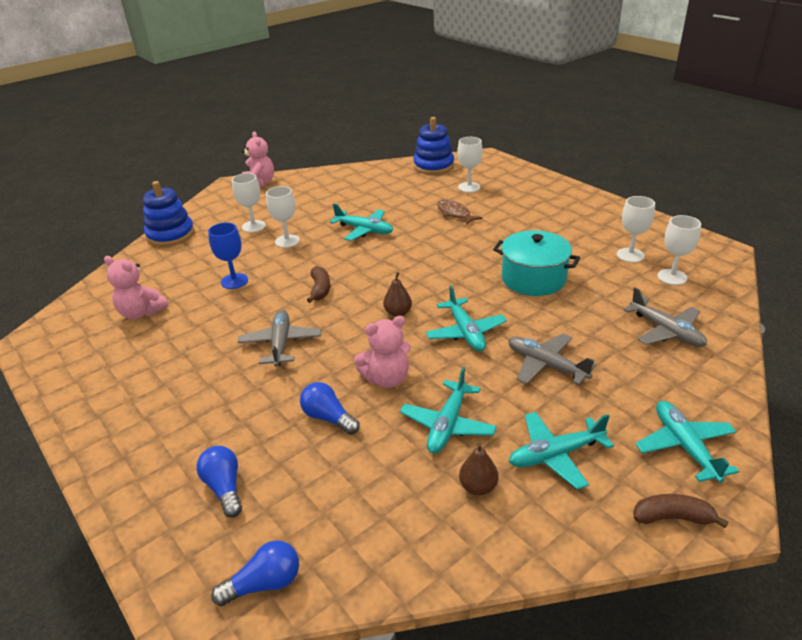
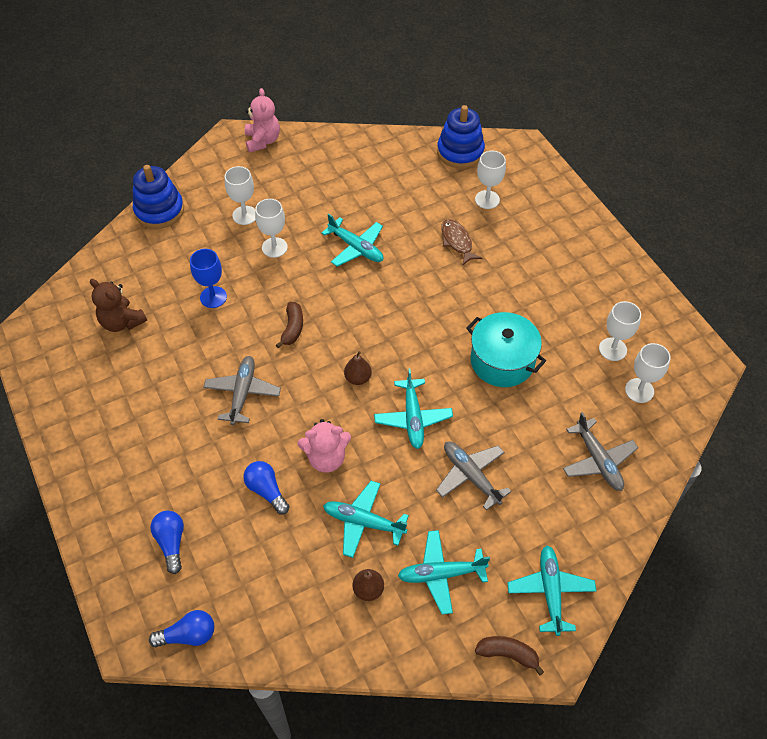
camera: 10 degrees right, 20 degrees up
pink teddy bear [104,256,168,319] -> brown teddy bear [90,279,147,332]
turquoise plane [400,367,497,454] -> turquoise plane turned 75 degrees clockwise [323,481,409,558]

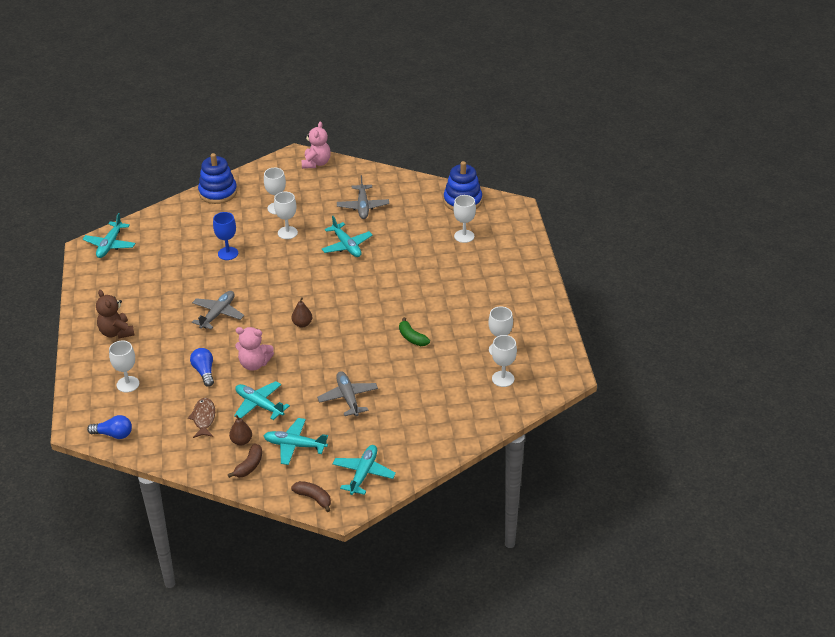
camera: 20 degrees right, 15 degrees down
brown teddy bear [90,279,147,332] -> brown teddy bear moved to [96,290,134,339]
blue light bulb [150,511,184,574] -> white goblet [109,340,139,393]
brown banana [276,302,303,348] -> brown banana moved to [228,444,262,478]
turquoise plane [374,369,453,449] -> turquoise plane moved to [83,213,136,258]
brown fish [441,219,482,266] -> brown fish moved to [188,398,215,438]
turquoise pot [466,312,546,387] -> green banana [399,317,430,346]
grey plane [563,412,638,491] -> grey plane moved to [337,175,389,219]

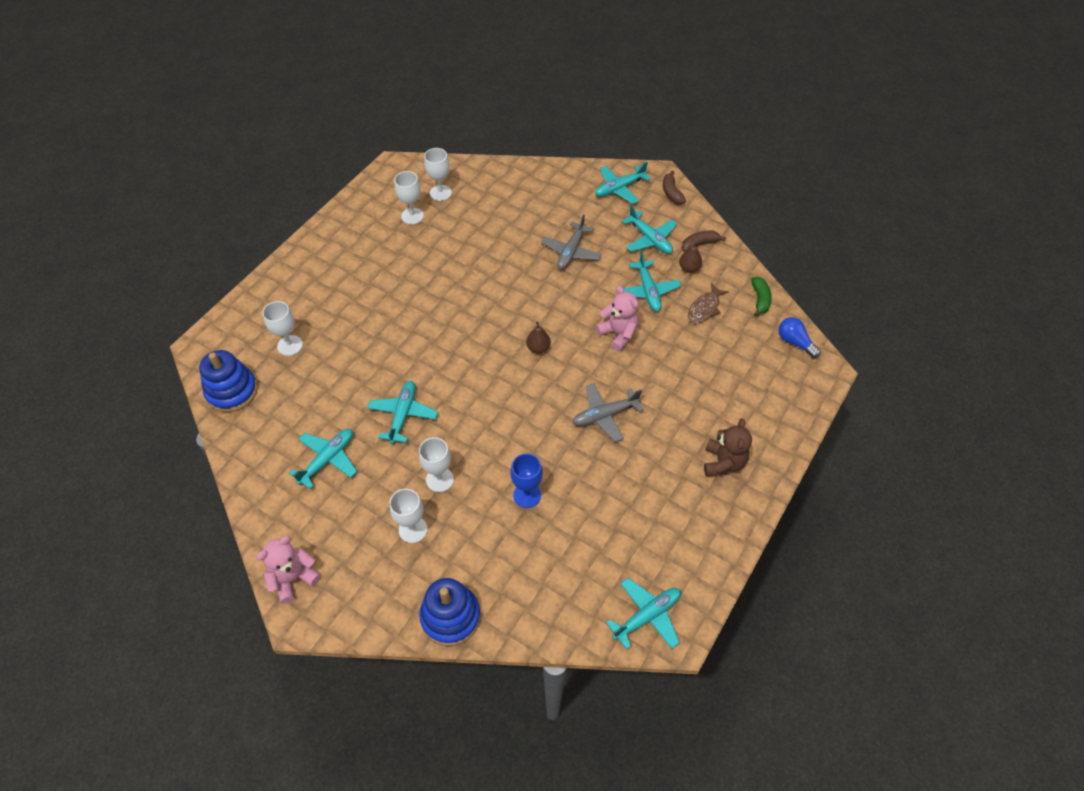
camera: 140 degrees left, 15 degrees up
white goblet [109,340,139,393] -> none
blue light bulb [190,348,214,387] -> none
grey plane [337,175,389,219] -> turquoise plane [289,429,357,489]
green banana [399,317,430,346] -> green banana moved to [751,277,772,317]

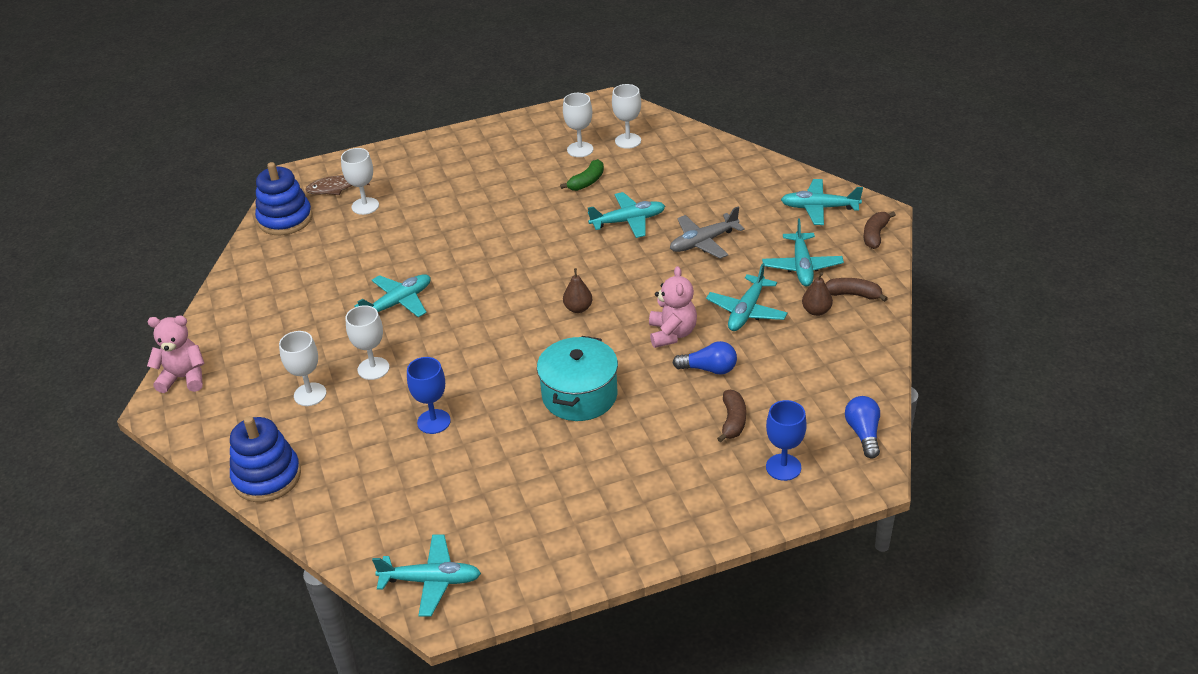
camera: 40 degrees right, 15 degrees down
turquoise plane [289,429,357,489] -> turquoise plane moved to [588,192,665,238]
grey plane [572,383,644,442] -> turquoise pot [537,336,618,421]
brown fish [688,283,729,323] -> brown fish moved to [305,175,370,195]
brown teddy bear [704,418,752,476] -> none
green banana [751,277,772,317] -> green banana moved to [560,159,604,191]
none -> blue light bulb [673,341,737,375]
none -> brown banana [717,390,746,443]
none -> blue goblet [766,400,807,481]

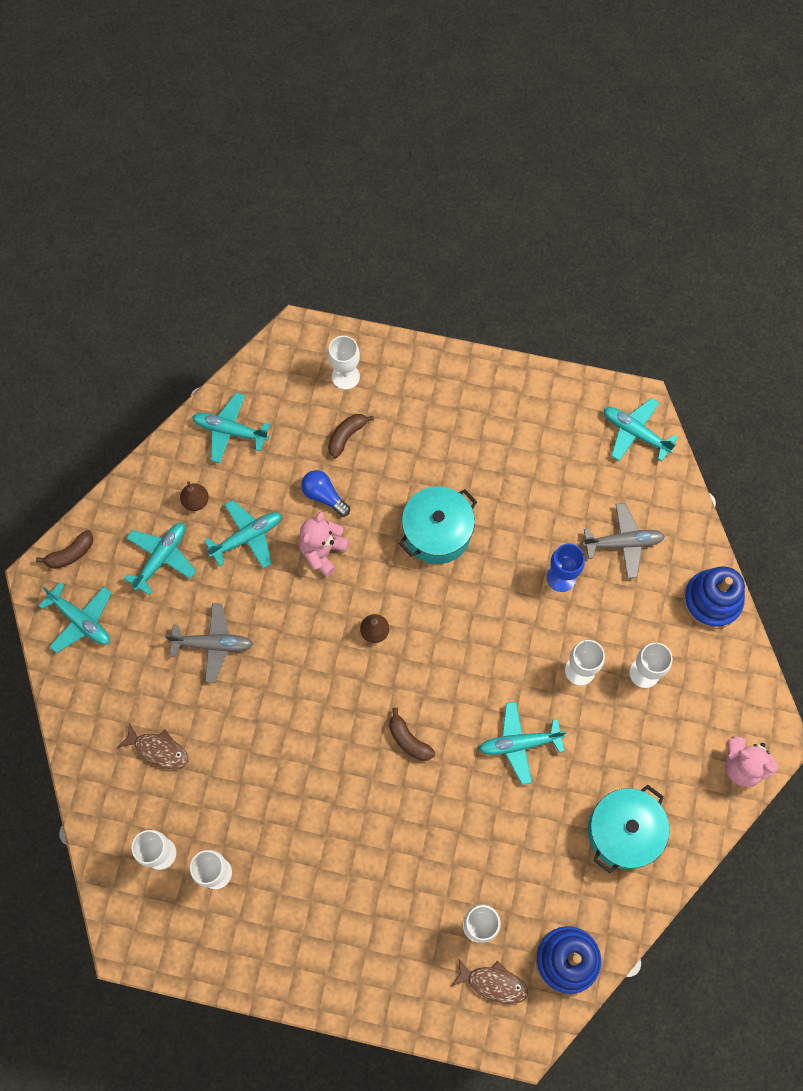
camera: 150 degrees left, 30 degrees up
green banana [560,159,604,191] -> none
turquoise plane [588,192,665,238] -> turquoise plane moved to [192,393,270,463]
blue goblet [766,400,807,481] -> white goblet [328,336,360,390]
brown banana [825,278,888,302] -> brown banana moved to [389,707,435,761]
blue light bulb [845,396,880,459] -> none
none -> brown fish [118,723,189,769]
none -> grey plane [582,503,665,579]
none -> turquoise pot [588,785,669,873]

